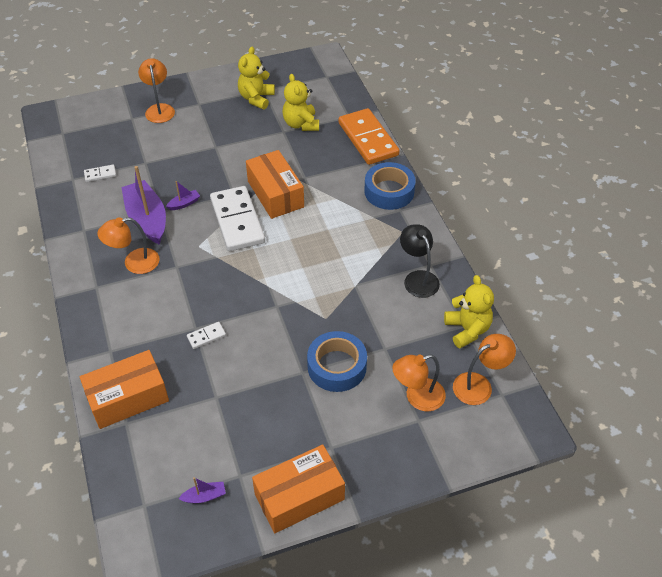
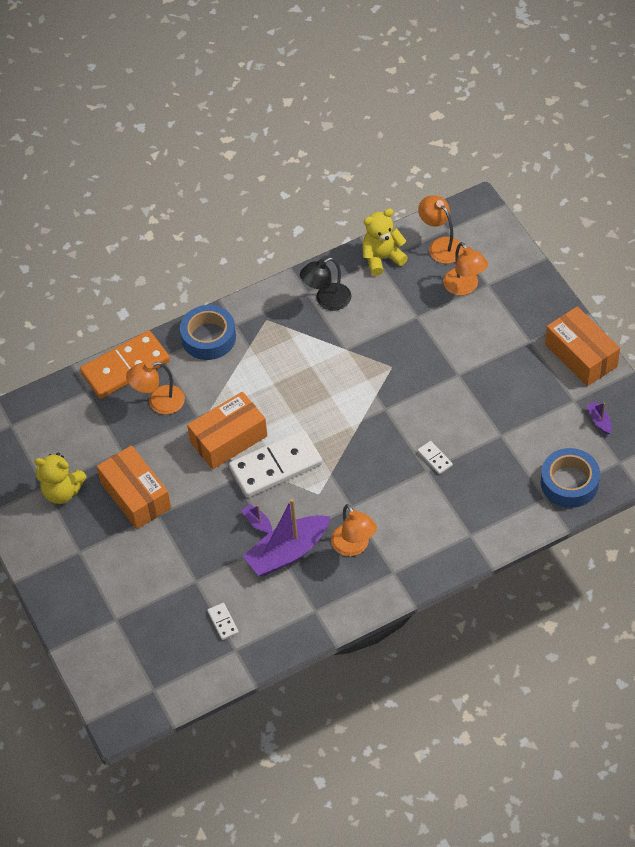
camera: 95 degrees left, 5 degrees up
orange box [80,350,169,429] -> orange box moved to [97,445,171,529]
orange lamp [138,58,175,123] -> orange lamp moved to [126,362,185,415]
yellow teddy bear [282,74,319,131] -> none
blue tape [307,331,367,392] -> blue tape moved to [541,448,600,508]

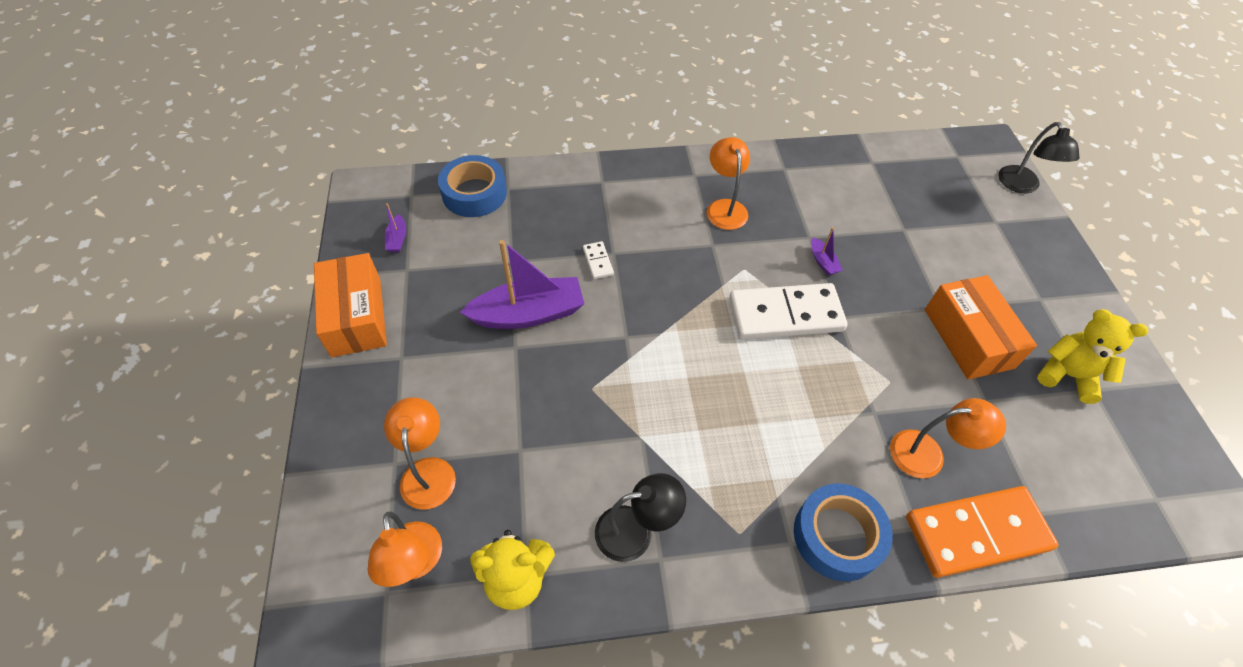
camera: 165 degrees left, 0 degrees up
orange box [187,392,268,469] -> none
white domino [207,603,239,640] -> none
purple boat [243,498,330,576] -> purple boat moved to [460,240,584,329]
none -> black lamp [998,122,1080,193]

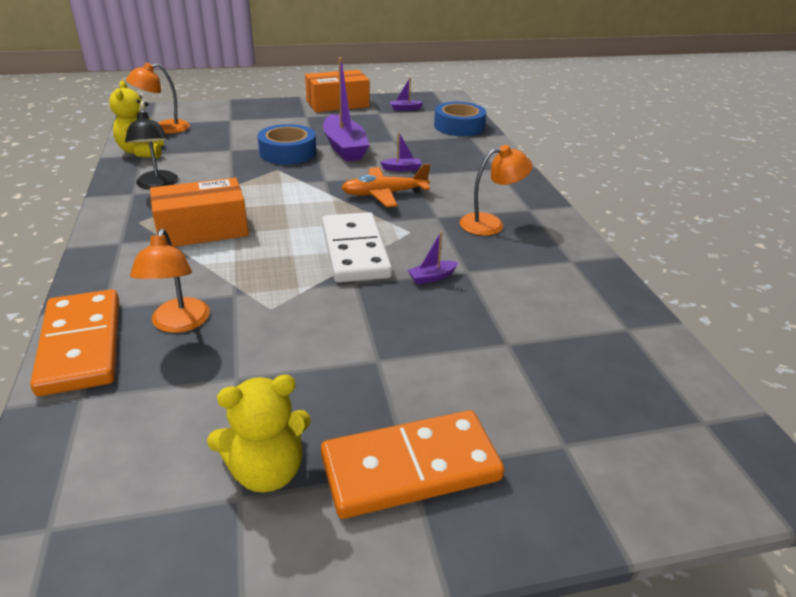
camera: 85 degrees right, 20 degrees down
orange lamp [384,397,456,509] -> none
white domino [583,241,614,279] -> purple boat [380,132,422,171]
blue tape [794,484,892,581] -> blue tape moved to [257,124,316,164]
orange box [925,275,1037,380] -> orange box moved to [150,177,249,247]
black lamp [998,122,1080,193] -> none
yellow teddy bear [1037,309,1148,404] -> yellow teddy bear turned 45 degrees clockwise [207,375,311,493]
none -> orange domino [321,410,504,519]
none -> orange plane [341,164,430,207]

